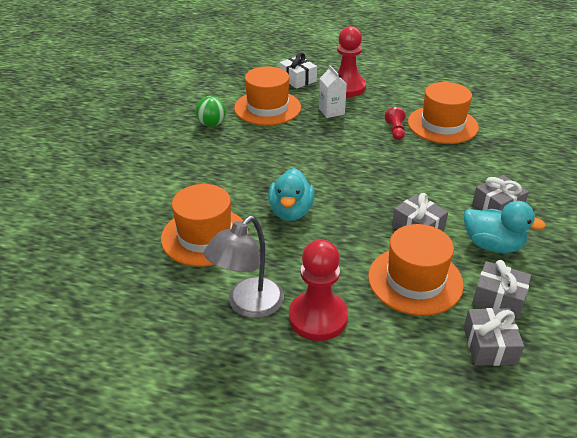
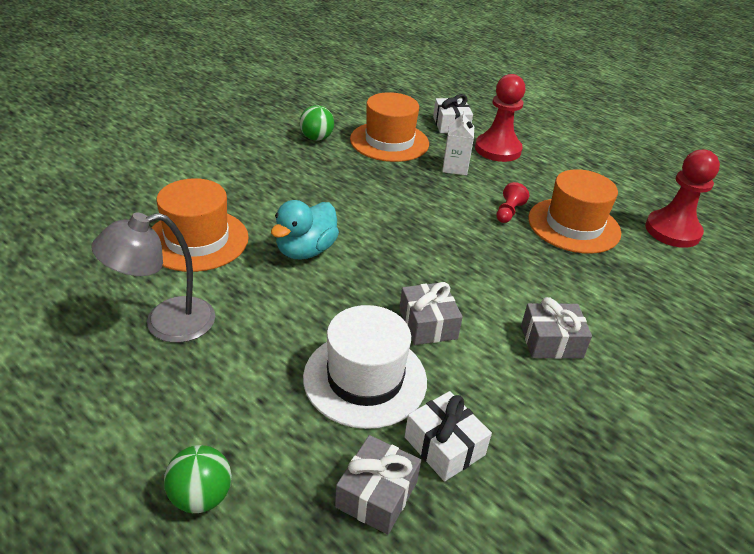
camera: 25 degrees right, 0 degrees up
red pawn [289,239,348,341] -> red pawn moved to [645,149,720,248]
orange hat [368,224,464,316] -> white hat [303,305,427,429]
turquoise duck [464,201,546,253] -> none
grey gift [472,260,531,319] -> white gift [405,391,492,481]
none -> green ball [164,445,232,513]

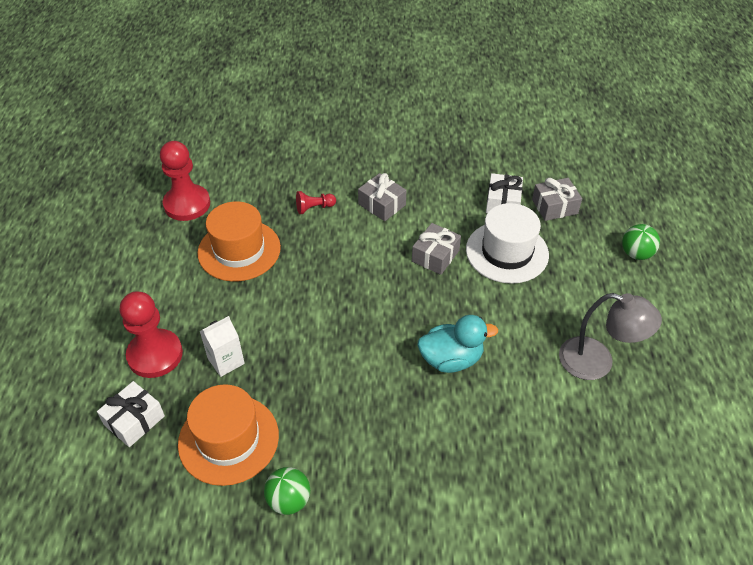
camera: 130 degrees left, 10 degrees up
orange hat [151,178,249,272] -> none
red pawn [496,182,529,223] -> red pawn moved to [296,191,336,214]

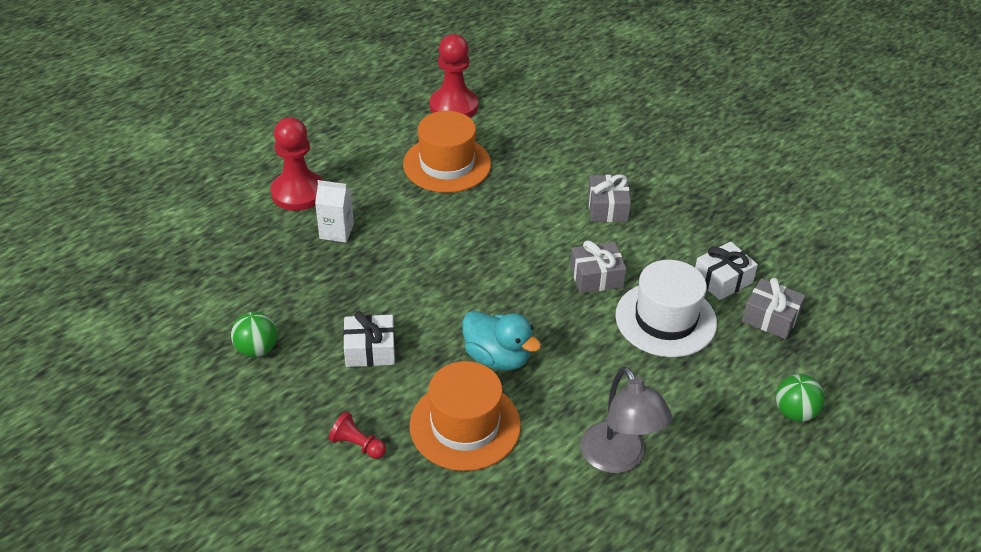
camera: 45 degrees right, 5 degrees down
white gift [97,381,165,447] -> white gift moved to [343,311,395,367]
orange hat [178,384,279,486] -> orange hat moved to [410,361,521,471]
red pawn [296,191,336,214] -> red pawn moved to [329,412,386,459]

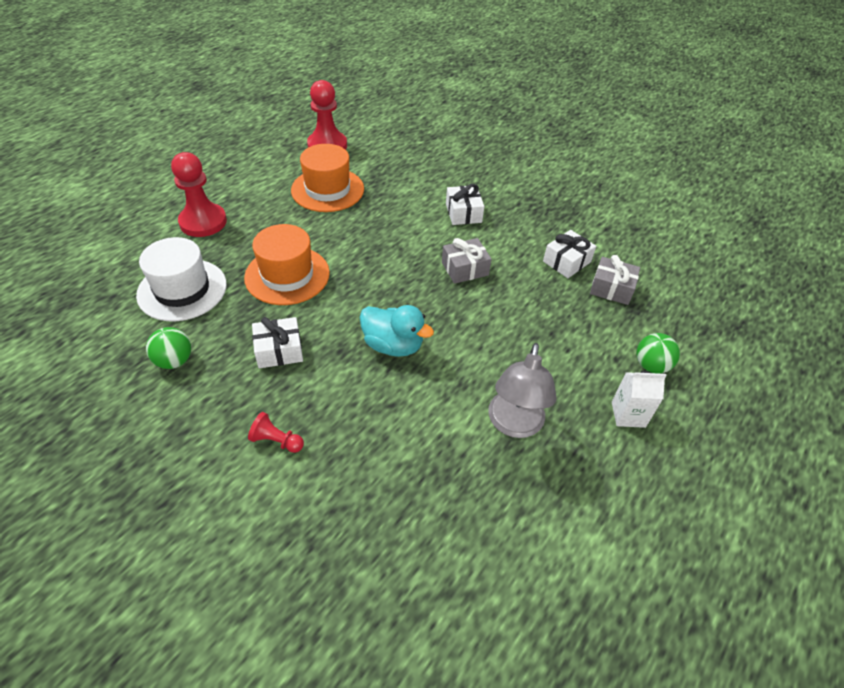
camera: 10 degrees left, 5 degrees up
white carton [315,180,354,243] -> white carton moved to [612,371,667,428]
orange hat [410,361,521,471] -> orange hat moved to [244,224,330,305]
grey lamp [580,367,672,473] -> grey lamp turned 45 degrees clockwise [488,343,557,438]
grey gift [588,174,631,222] -> white gift [446,184,484,225]
white hat [615,260,717,357] -> white hat moved to [136,237,227,321]

